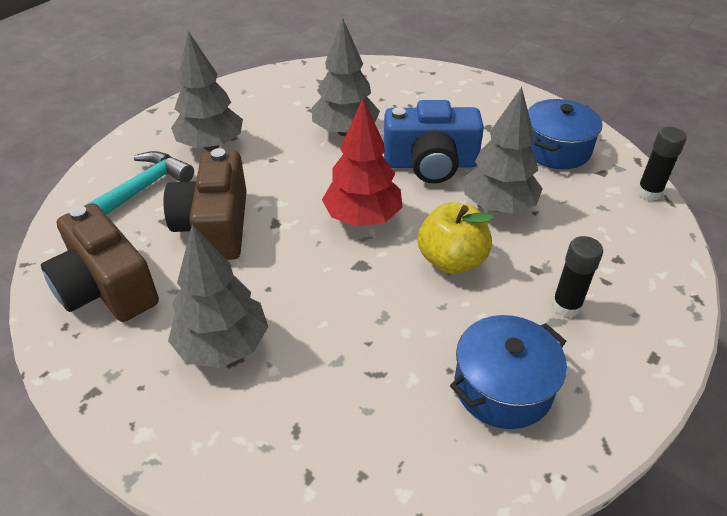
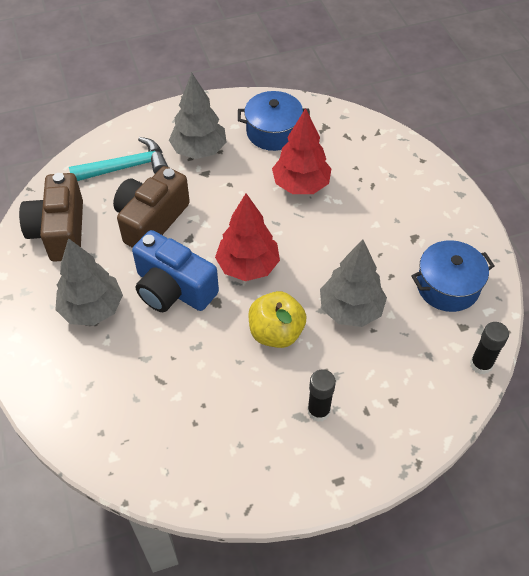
camera: 35 degrees right, 10 degrees up
grey tree [311,19,380,136] -> red tree [272,108,331,194]
blue camera [384,100,484,183] -> blue camera moved to [132,230,219,312]
blue pot [450,315,567,429] -> blue pot moved to [238,91,310,151]

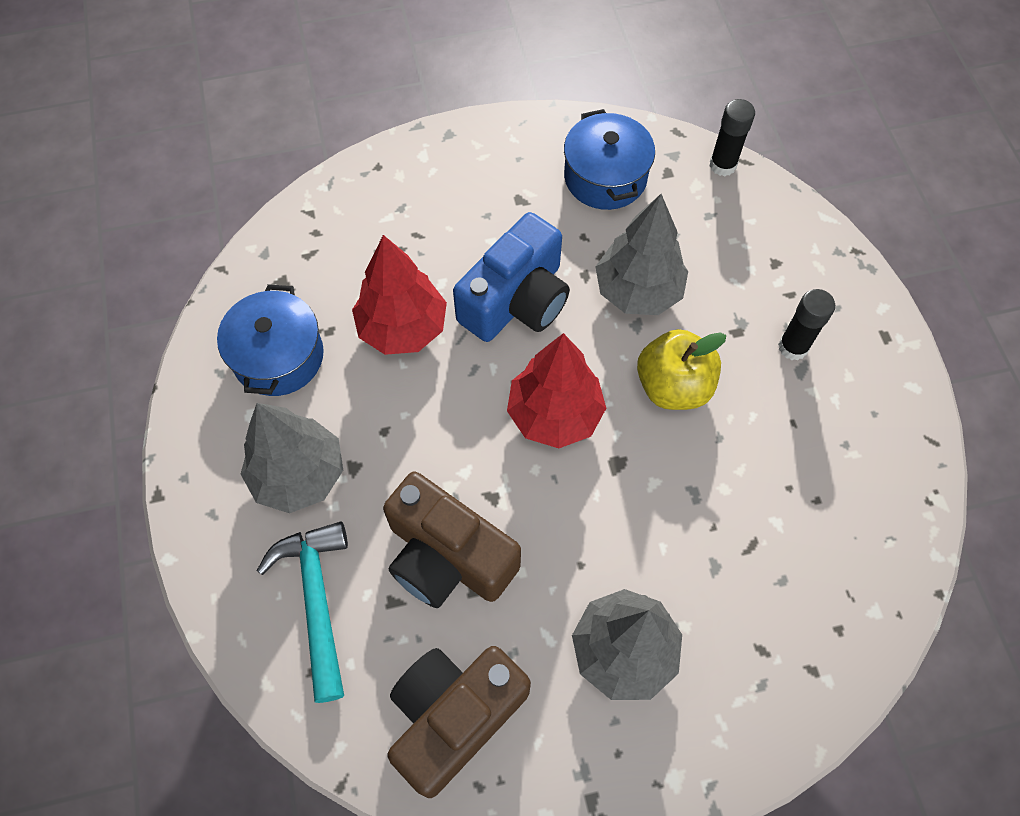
camera: 85 degrees left, 10 degrees up
brown camera [19,173,83,262] -> brown camera turned 135 degrees clockwise [387,646,531,798]
blue camera [132,230,219,312] -> blue camera moved to [453,212,570,342]

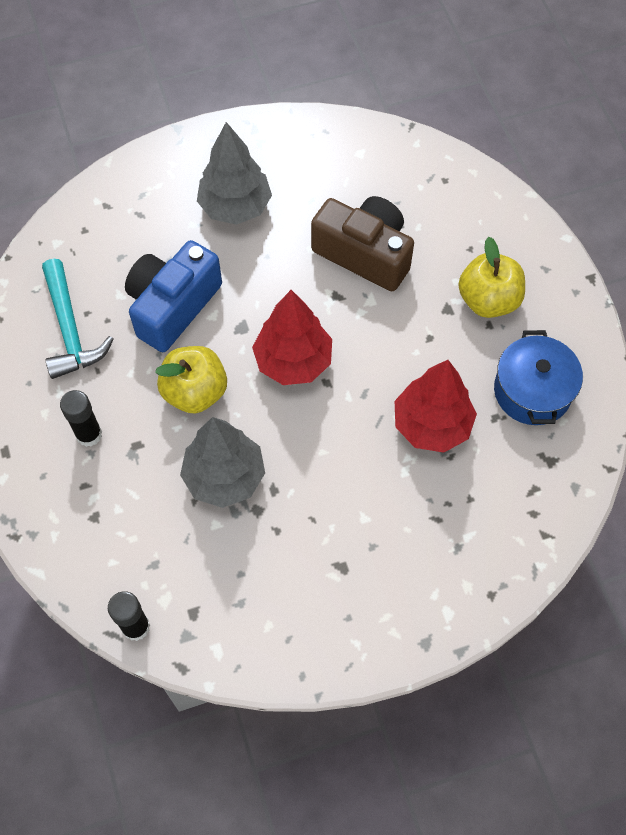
camera: 175 degrees right, 0 degrees up
grey tree [241,403,343,513] -> yellow apple [458,237,525,318]
turquoise hammer [257,522,348,703] -> turquoise hammer moved to [42,259,114,379]
brown camera [387,646,531,798] -> none
blue camera [453,212,570,342] -> blue camera moved to [125,240,222,352]
blue pot [564,109,655,210] -> none

